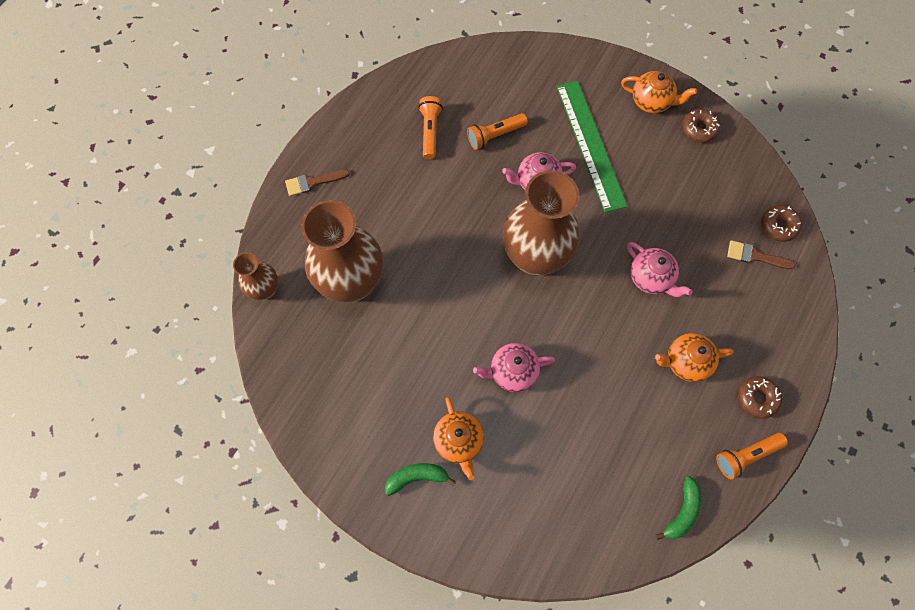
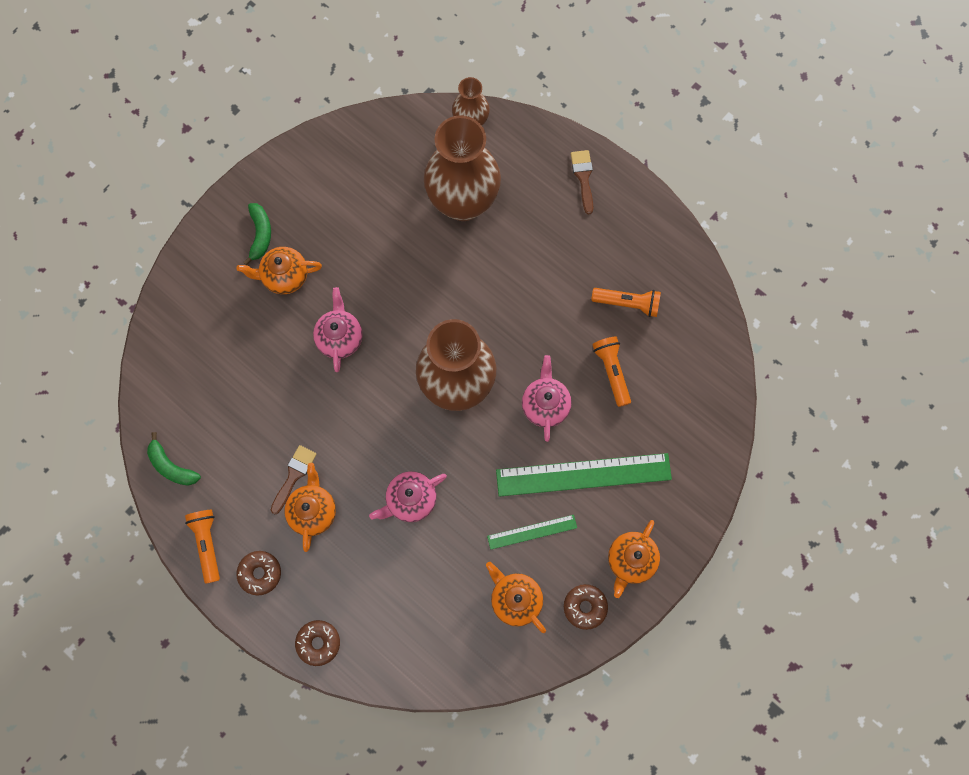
camera: 100 degrees right, 5 degrees up
brown brush [727,240,796,269] -> brown brush moved to [271,445,317,514]
brown donut [761,205,802,242] -> brown donut moved to [295,620,340,666]
none -> orange teapot [486,562,546,633]
none -> green ruler [487,515,577,550]

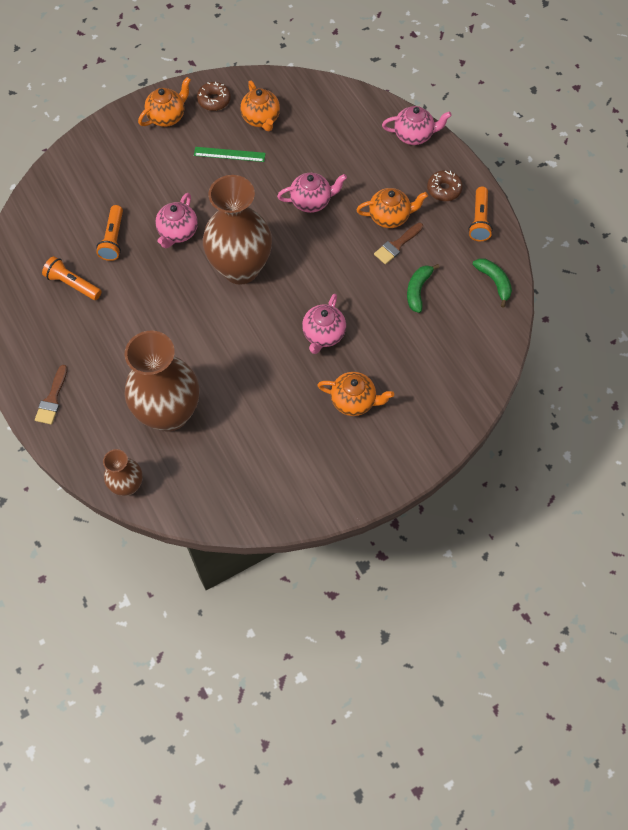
camera: 160 degrees left, 10 degrees down
green banana [243,203,271,265] -> green banana moved to [407,264,440,313]
orange teapot [284,463,336,552] -> orange teapot turned 120 degrees counterclockwise [356,188,428,228]
brown donut [295,620,340,666] -> pink teapot [382,106,452,145]
green ruler [496,453,672,497] -> none

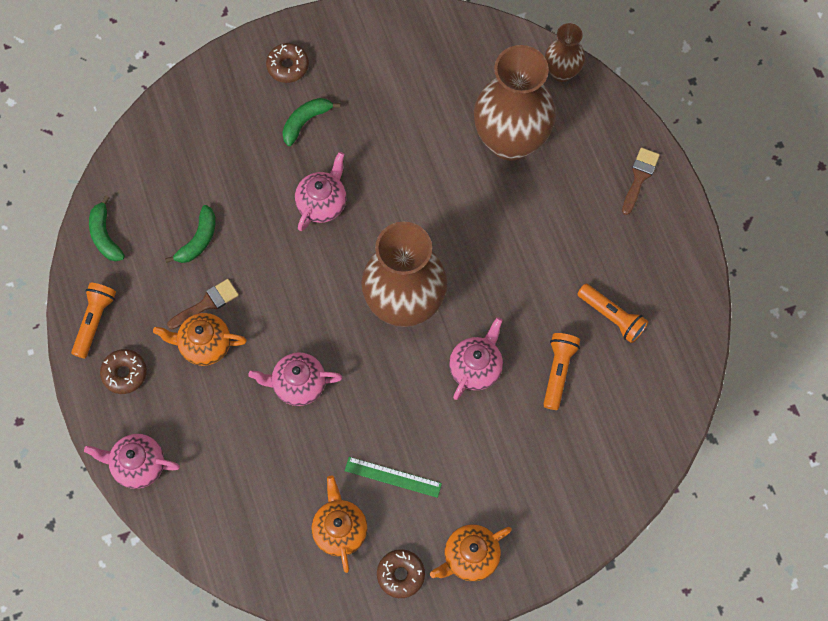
camera: 170 degrees left, 5 degrees up
orange teapot [317,372,394,416] -> green banana [282,98,341,146]
none -> brown donut [266,43,309,83]

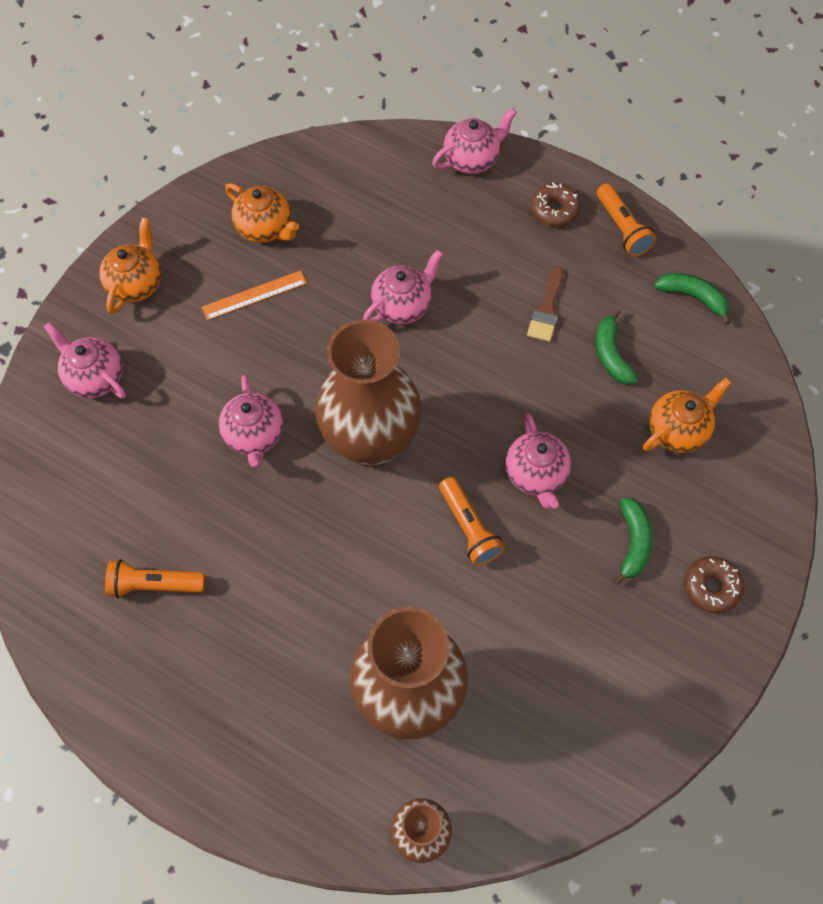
camera: 140 degrees right, 5 degrees down
orange teapot [153,313,247,366] -> orange teapot moved to [643,377,732,453]
green ruler [345,457,442,498] -> orange ruler [202,271,307,320]
brown donut [377,549,425,598] -> none
orange flashlight [543,333,580,410] -> orange flashlight moved to [439,477,505,566]
brown brush [622,148,660,215] -> none
none -> pink teapot [44,322,126,399]

